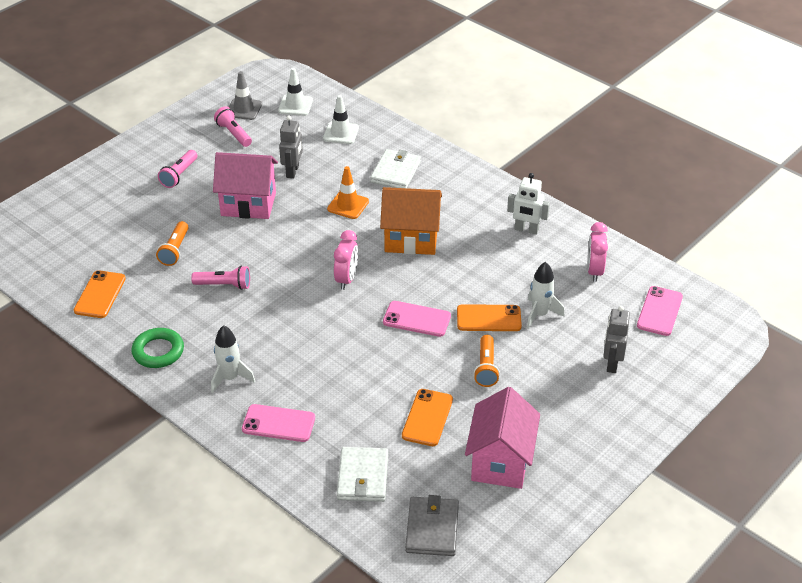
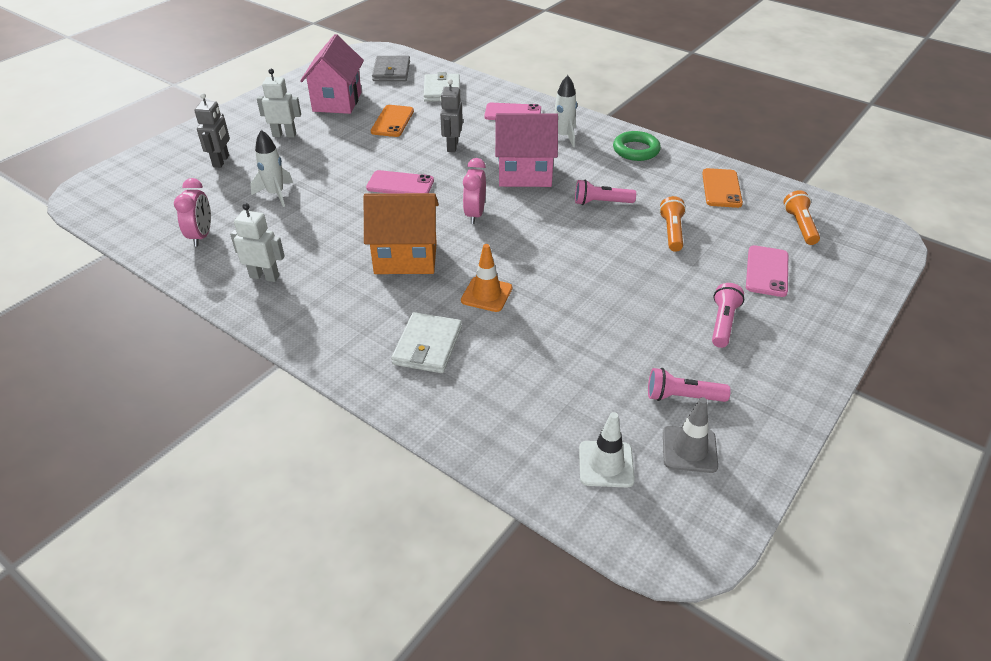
camera: 175 degrees right, 0 degrees up
pink house [213,152,278,219] -> pink house moved to [495,113,558,187]
pink flashlight [214,106,252,147] -> pink flashlight turned 135 degrees clockwise [648,368,731,402]
grey robot [279,115,303,179] -> grey robot moved to [440,79,463,152]
white traffic cone [323,95,359,144] -> none
orange phone [457,304,522,331] -> none
orange flashlight [474,335,500,387] -> orange flashlight moved to [784,190,820,245]
pink phone [637,286,683,336] -> pink phone moved to [746,245,788,297]
none -> white robot [257,69,301,138]

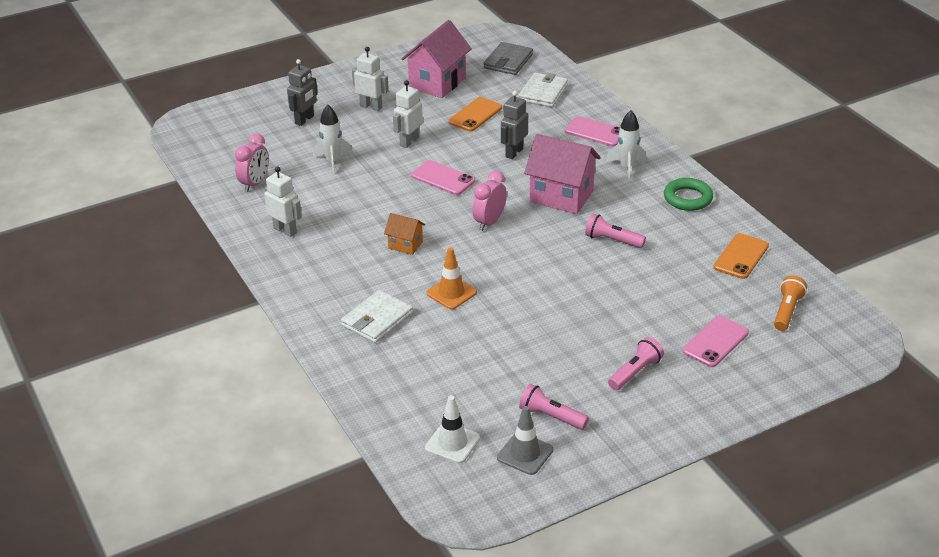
camera: 25 degrees right, 5 degrees down
orange house [364,193,439,274] -> orange house [384,213,425,255], size x0.51
orange flashlight [659,196,686,252] -> none
none -> white robot [393,80,423,148]

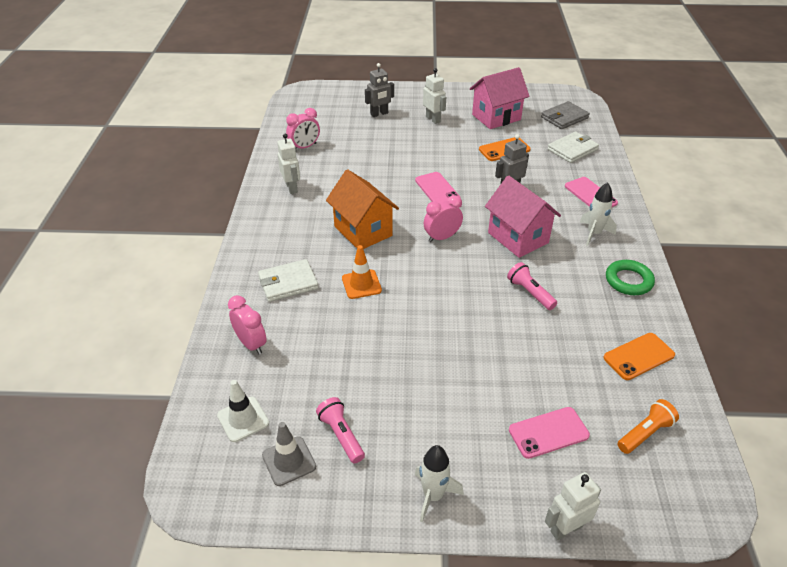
camera: 30 degrees right, 5 degrees up
white rocket [313,104,353,175] -> white rocket moved to [415,445,464,523]
orange house [384,213,425,255] -> orange house [326,169,399,249], size x1.97
white robot [393,80,423,148] -> white robot moved to [545,472,601,541]
pink flashlight [608,337,664,390] -> none
none -> pink clock [228,295,267,355]

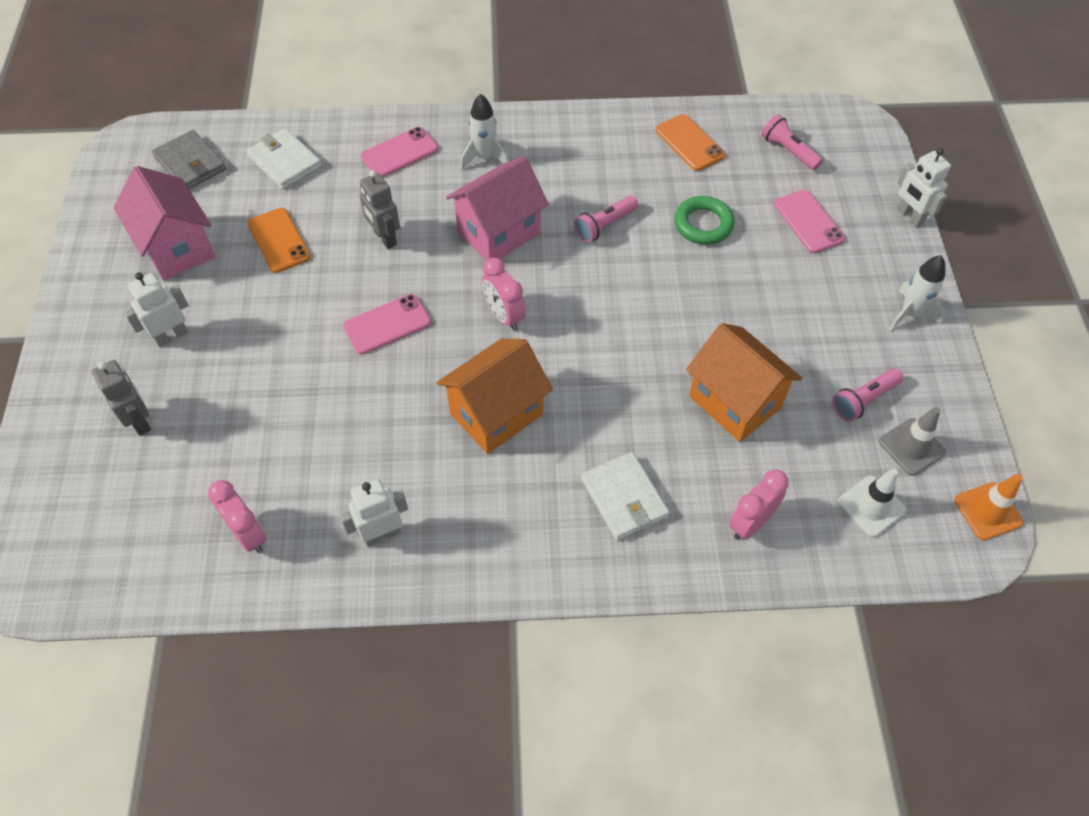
camera: 95 degrees left, 15 degrees up
orange traffic cone [342,245,382,299] -> orange traffic cone moved to [954,474,1024,540]
green ring [606,260,655,295] -> green ring moved to [674,196,735,245]
orange flashlight [618,399,679,454] -> pink flashlight [762,115,823,170]
none -> orange house [686,323,802,442]

